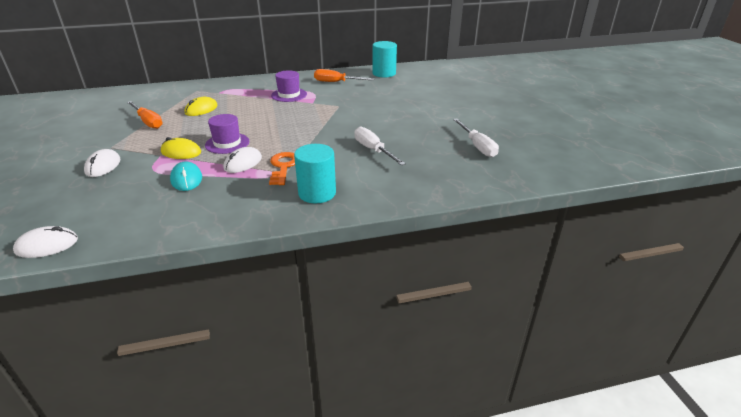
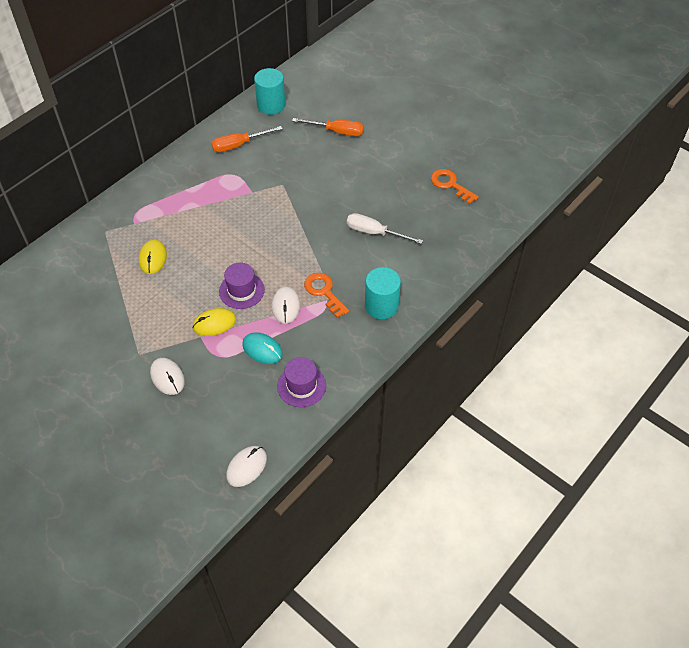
camera: 35 degrees left, 20 degrees up
orange screwdriver [127,101,163,129] -> orange screwdriver moved to [292,118,364,136]
purple hat [271,70,307,102] -> purple hat moved to [277,357,326,407]
white screwdriver [453,119,499,157] -> orange key [431,169,479,204]

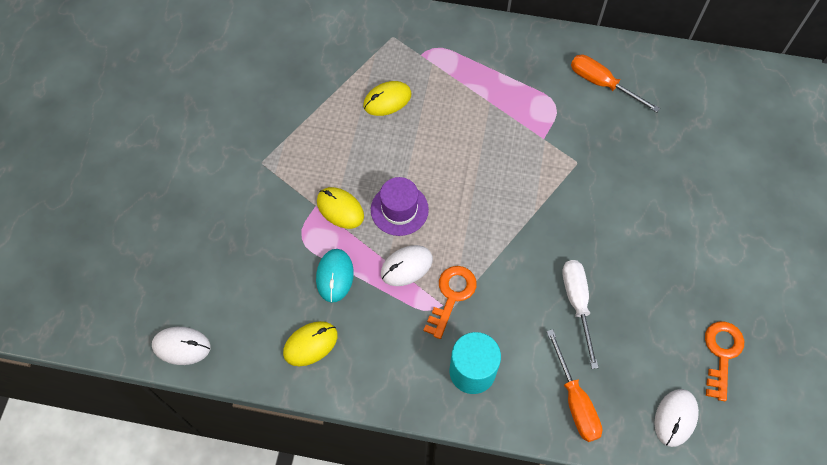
camera: 60 degrees right, 10 degrees up
white mouse [150,358,185,395] -> white mouse moved to [654,389,699,447]
turquoise cylinder [254,68,285,115] -> none
purple hat [277,357,326,407] -> yellow mouse [283,321,338,366]
orange screwdriver [292,118,364,136] -> orange screwdriver moved to [546,329,602,442]

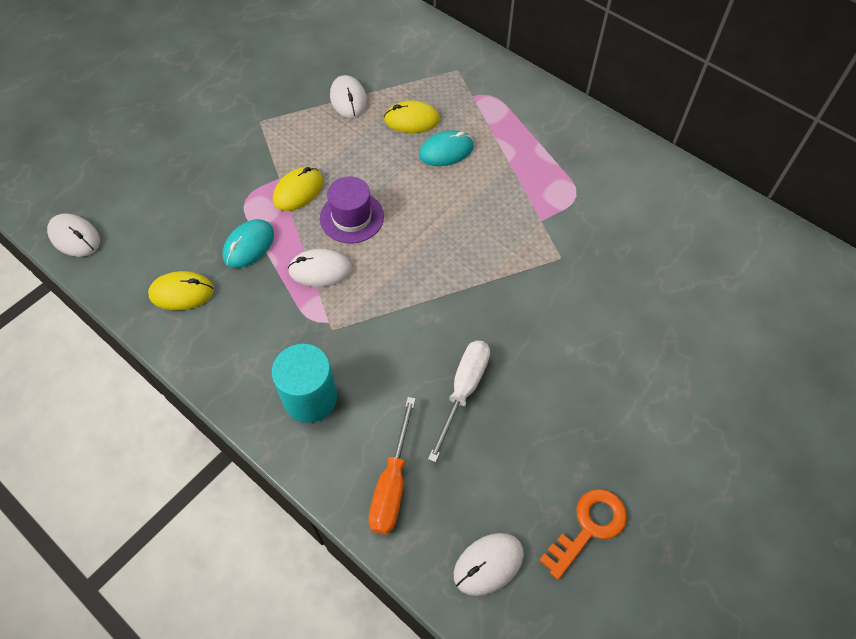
camera: 30 degrees right, 5 degrees down
yellow mouse [317,187,364,229] -> yellow mouse turned 60 degrees clockwise [273,167,323,211]
orange key [424,266,477,339] -> none
orange screwdriver [571,55,660,113] -> none
none -> white mouse [330,75,367,118]
none -> turquoise mouse [419,130,474,166]

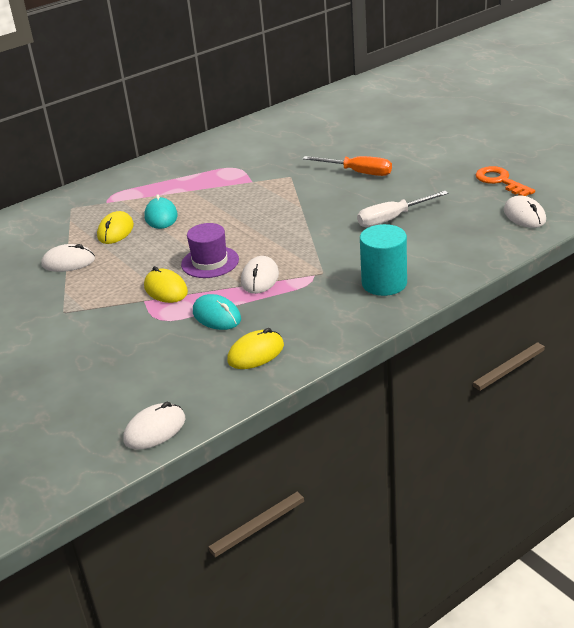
camera: 75 degrees left, 25 degrees down
yellow mouse [148,271,214,310] -> yellow mouse turned 45 degrees clockwise [227,328,284,369]
orange screwdriver [368,397,416,535] -> orange screwdriver moved to [303,156,392,176]
white screwdriver [428,341,490,462] -> white screwdriver turned 60 degrees counterclockwise [357,191,448,227]

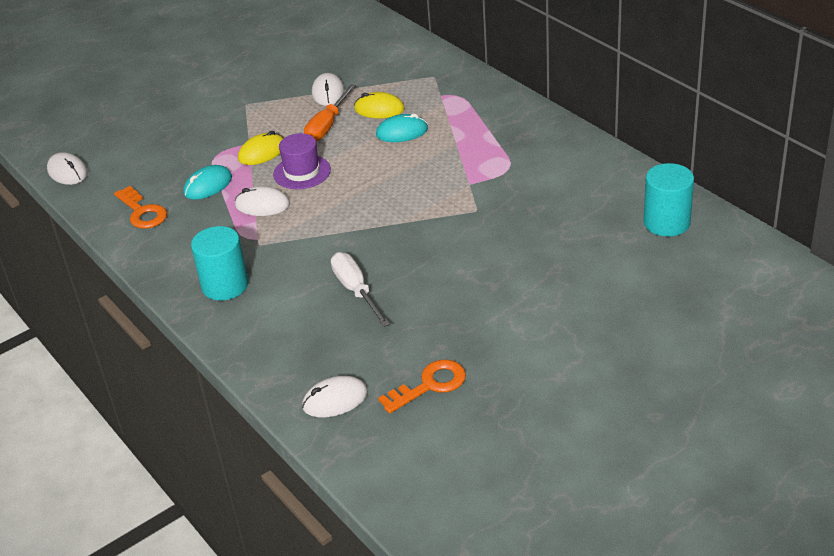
camera: 90 degrees right, 5 degrees up
yellow mouse [227,328,284,369] -> orange key [114,186,167,229]
orange screwdriver [303,156,392,176] -> orange screwdriver moved to [304,84,356,141]
none -> turquoise cylinder [643,163,694,237]

